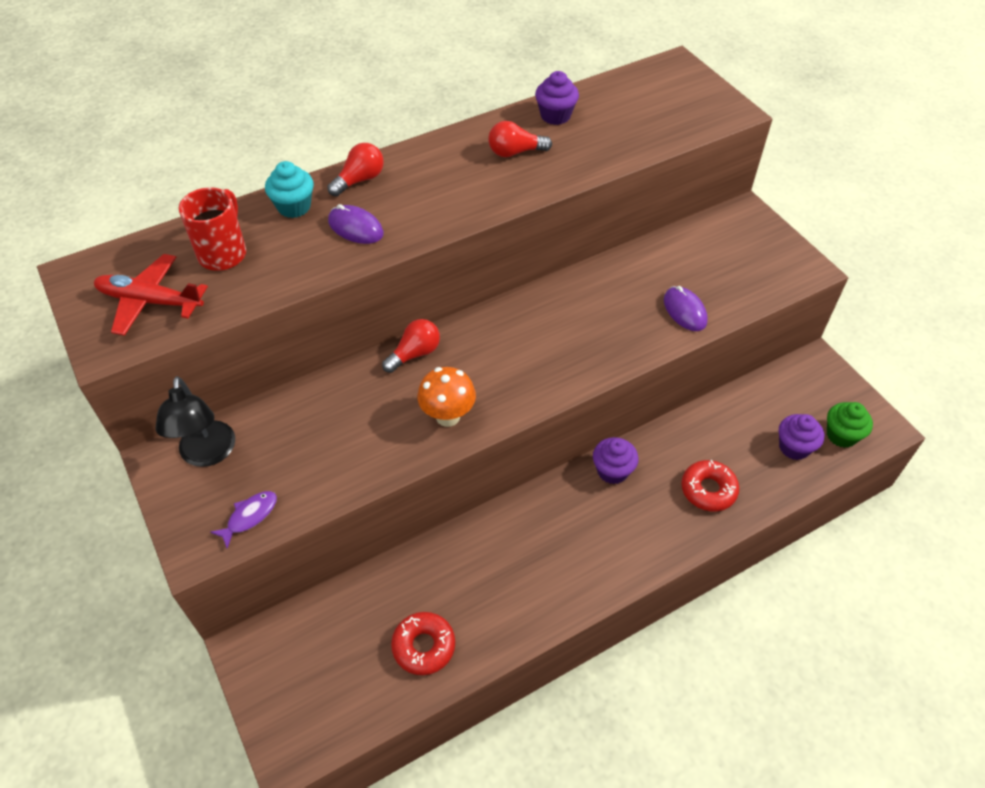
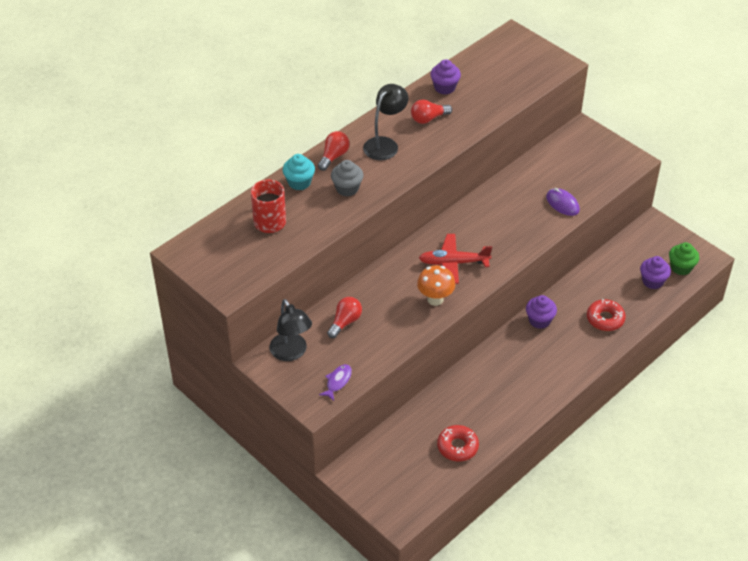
camera: 15 degrees left, 5 degrees down
red plane [94,254,208,336] -> red plane moved to [419,234,492,284]
purple mouse [328,204,384,244] -> grey cupcake [331,160,363,197]
red light bulb [382,319,440,373] -> red light bulb moved to [327,297,362,338]
none -> black lamp [363,84,408,160]

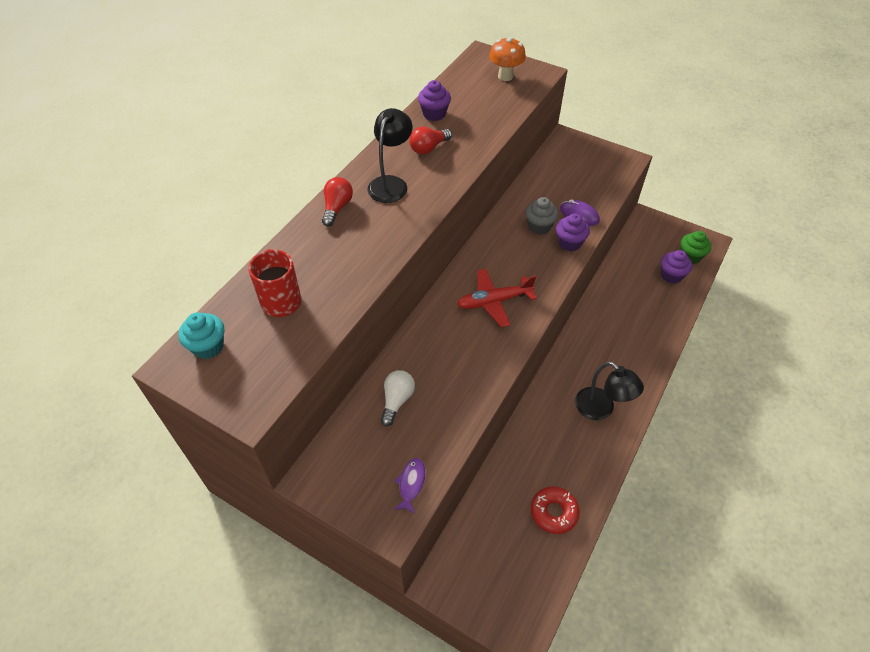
camera: 15 degrees left, 5 degrees up
black lamp [270,299,312,361] -> black lamp moved to [575,361,644,420]
turquoise cupcake [283,154,315,190] -> turquoise cupcake moved to [178,312,224,359]
red light bulb [327,297,362,338] -> white light bulb [381,370,415,426]
grey cupcake [331,160,363,197] -> grey cupcake moved to [525,197,559,235]
orange mushroom [417,265,455,306] -> orange mushroom moved to [489,37,526,81]
purple cupcake [526,295,557,329] -> purple cupcake moved to [556,214,590,251]
red donut [587,299,626,331] -> none

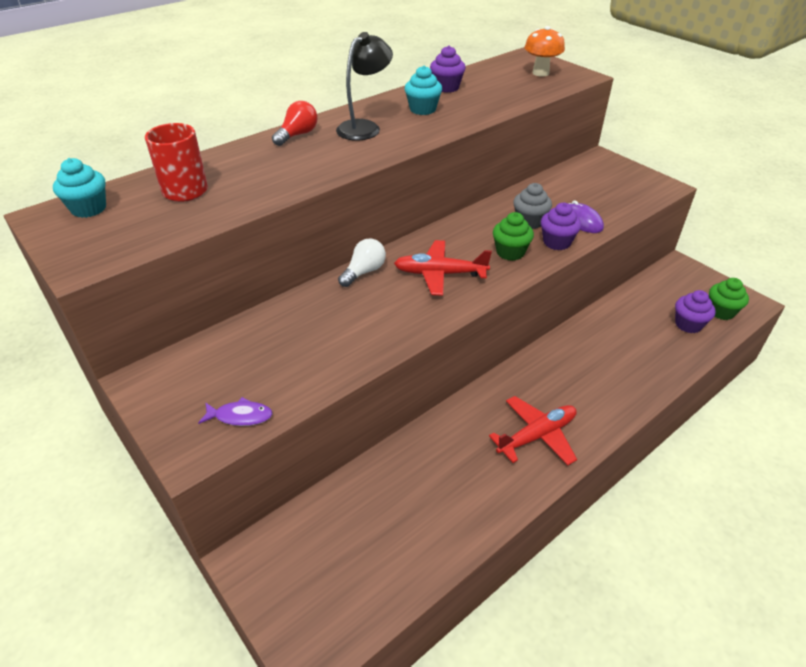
camera: 20 degrees right, 10 degrees down
white light bulb [381,370,415,426] -> white light bulb moved to [338,238,386,287]
purple fish [394,458,425,514] -> purple fish turned 60 degrees clockwise [198,397,272,426]
red light bulb [409,126,452,155] -> turquoise cupcake [404,66,442,115]
red donut [531,487,580,534] -> none
black lamp [575,361,644,420] -> red plane [489,396,577,465]
none -> green cupcake [493,212,534,261]

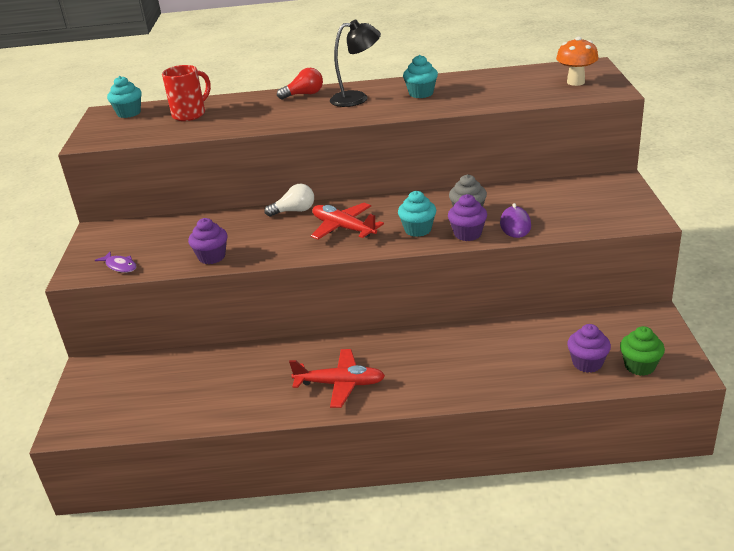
camera: 40 degrees right, 10 degrees down
purple cupcake [430,45,466,93] -> purple cupcake moved to [188,218,228,264]
green cupcake [493,212,534,261] -> turquoise cupcake [398,191,436,237]

